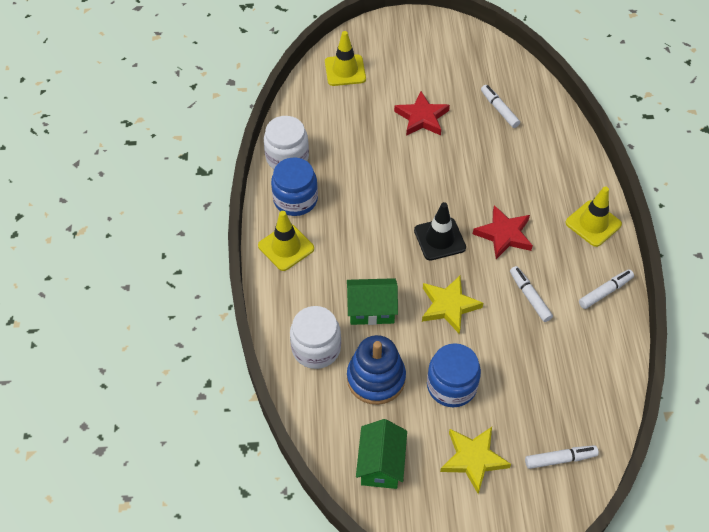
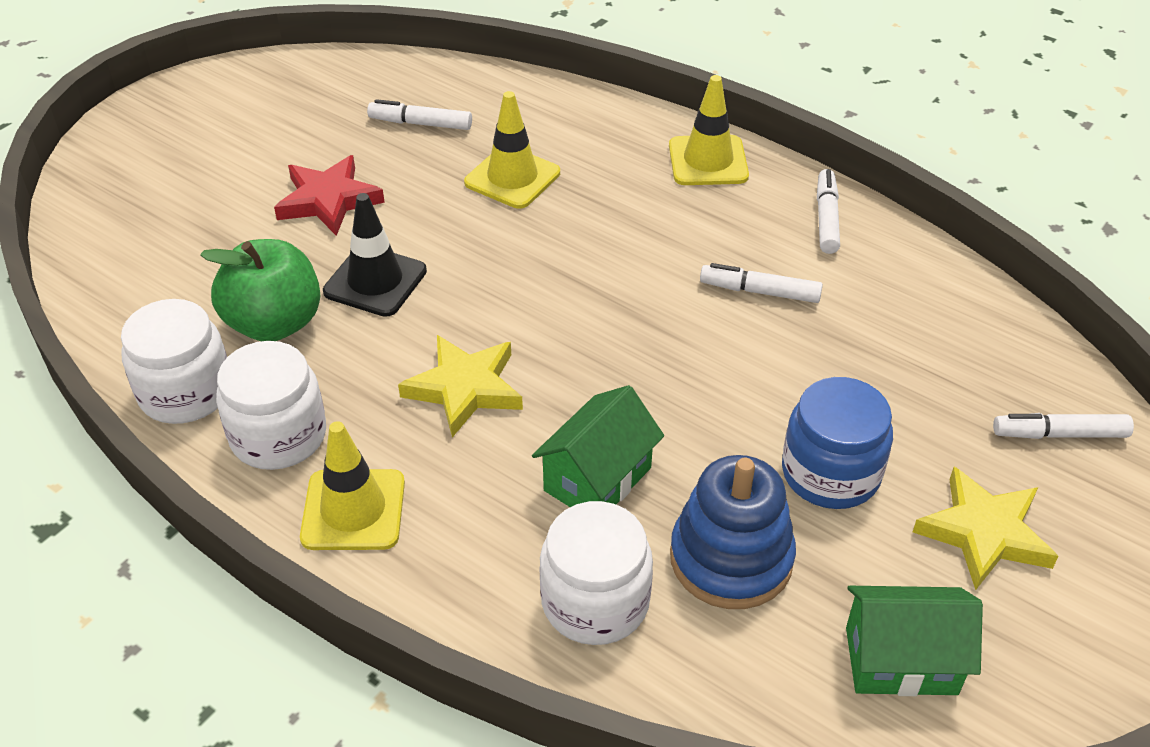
camera: 50 degrees left, 10 degrees down
blue jar [271,158,318,216] -> white jar [216,341,326,470]
yellow traffic cone [325,31,366,86] -> yellow traffic cone moved to [464,91,560,209]
green house [356,419,407,489] -> green house turned 45 degrees counterclockwise [846,586,983,696]
black traffic cone [414,202,466,260] -> black traffic cone moved to [323,193,427,317]
yellow star [422,276,483,334] -> yellow star moved to [398,335,523,437]
red star [473,205,533,259] -> none
white marker [525,445,599,469] -> white marker turned 120 degrees counterclockwise [993,413,1134,439]
none -> green apple [200,239,320,341]

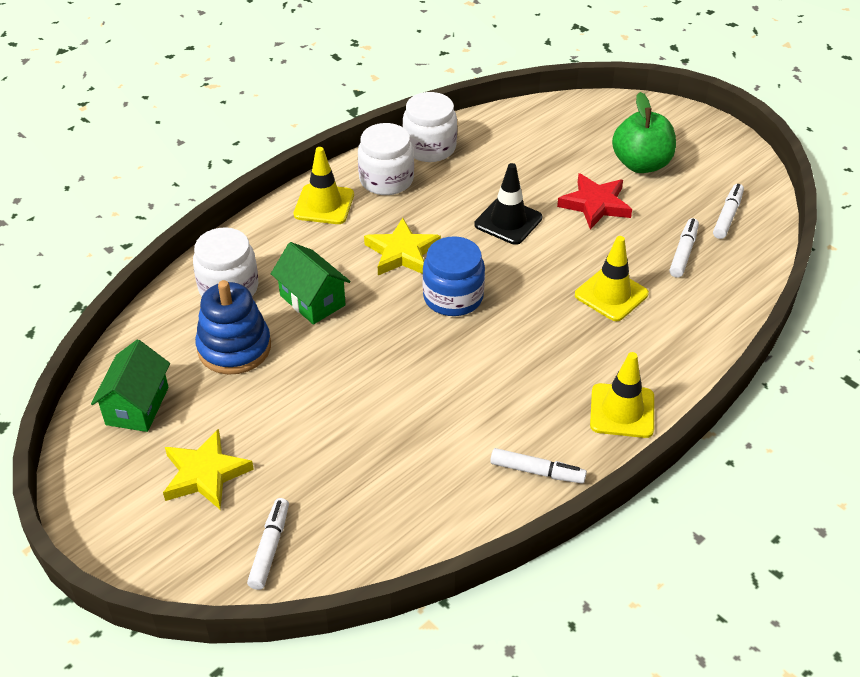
camera: 100 degrees right, 0 degrees up
green apple [200,239,320,341] -> green apple moved to [612,92,676,173]
white marker [700,263,823,303] -> white marker moved to [713,184,744,239]
blue jar [782,377,893,509] -> blue jar moved to [422,236,485,316]

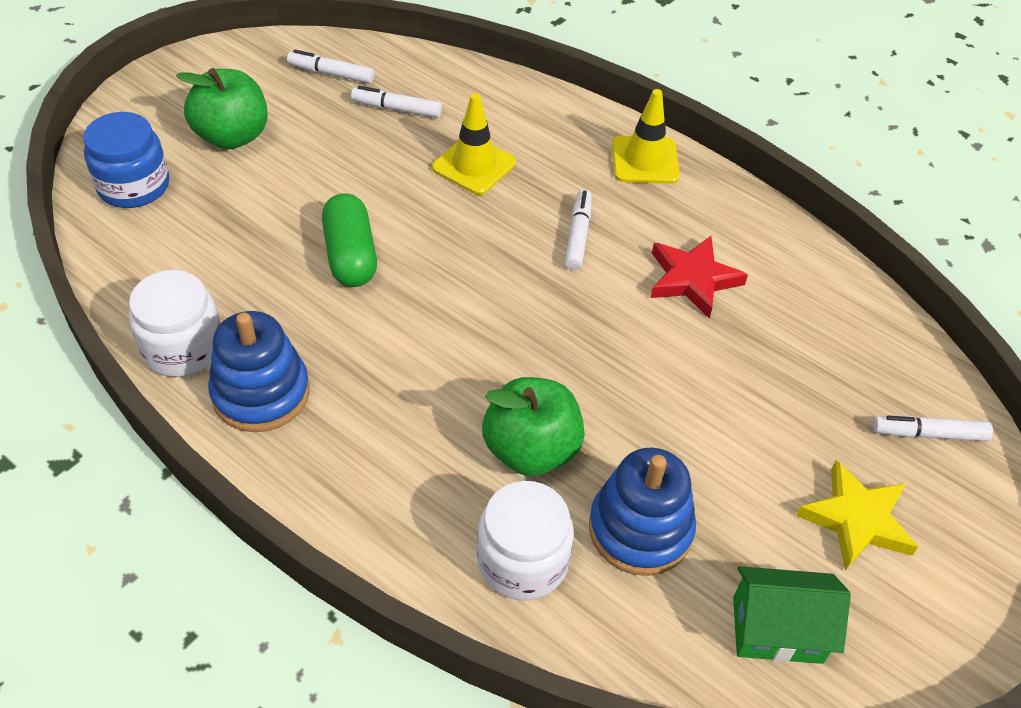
camera: 100 degrees left, 5 degrees up
green house [271,242,350,325] -> green apple [482,377,585,476]
yellow traffic cone [294,147,354,224] -> none
white jar [358,123,414,195] -> blue stacking toy [208,311,310,432]
yellow star [364,218,441,275] -> none
blue jar [422,236,485,316] -> blue jar moved to [83,112,169,208]
black traffic cone [474,163,542,245] -> green capsule [322,194,377,287]
white marker [490,448,587,484] -> white marker moved to [565,190,592,270]
red star [557,173,632,229] -> red star moved to [650,236,748,318]

